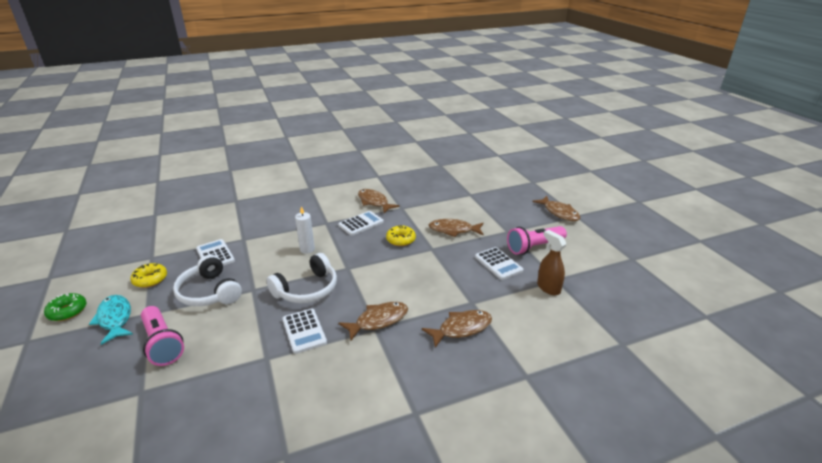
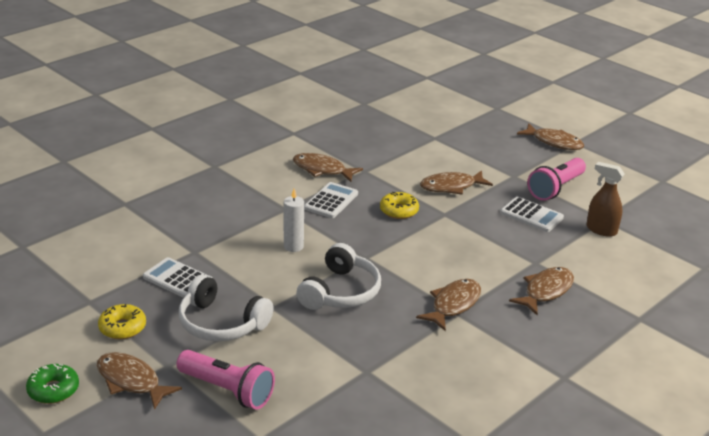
camera: 25 degrees left, 0 degrees up
turquoise fish [89,295,133,345] -> brown fish [97,352,182,410]
white calculator [282,309,327,354] -> none

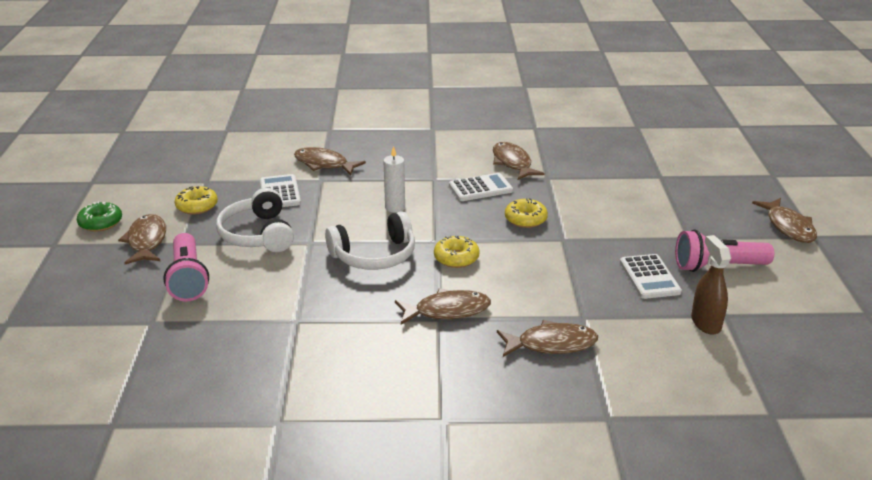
camera: 45 degrees right, 0 degrees up
brown fish [420,170,493,195] -> brown fish moved to [294,147,366,175]
none -> yellow donut [434,235,480,268]

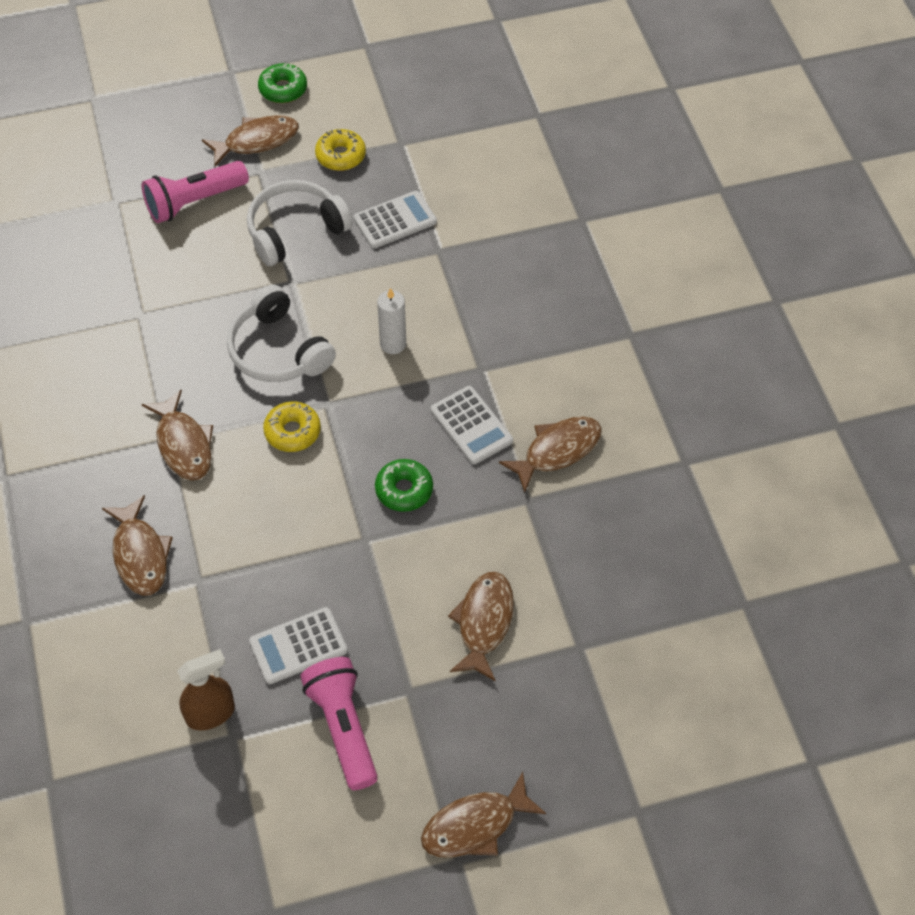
camera: 75 degrees right, 25 degrees up
brown fish [294,147,366,175] -> brown fish moved to [448,572,514,681]
yellow donut [505,198,548,228] -> green donut [375,459,433,512]

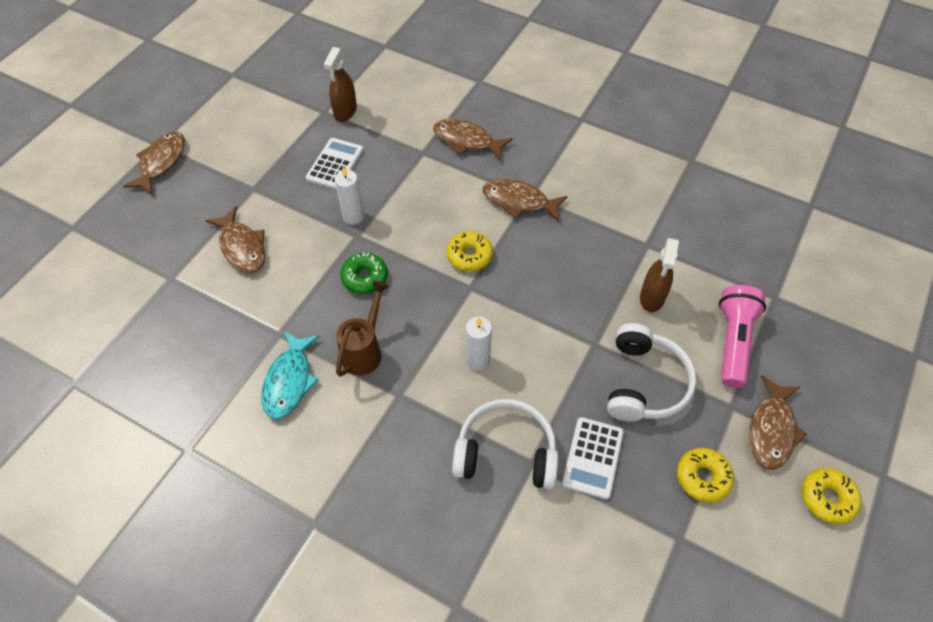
camera: 135 degrees right, 0 degrees up
white headphones [227,285,336,382] -> white headphones moved to [452,399,558,489]
green donut [258,63,307,103] -> yellow donut [802,468,861,524]
pink flashlight [300,657,378,790] -> none
white calculator [431,386,513,464] -> brown watering can [336,281,389,377]
brown fish [499,416,602,492] -> turquoise fish [261,331,320,419]
none -> white candle [335,166,364,225]
none -> brown spray bottle [640,238,679,312]

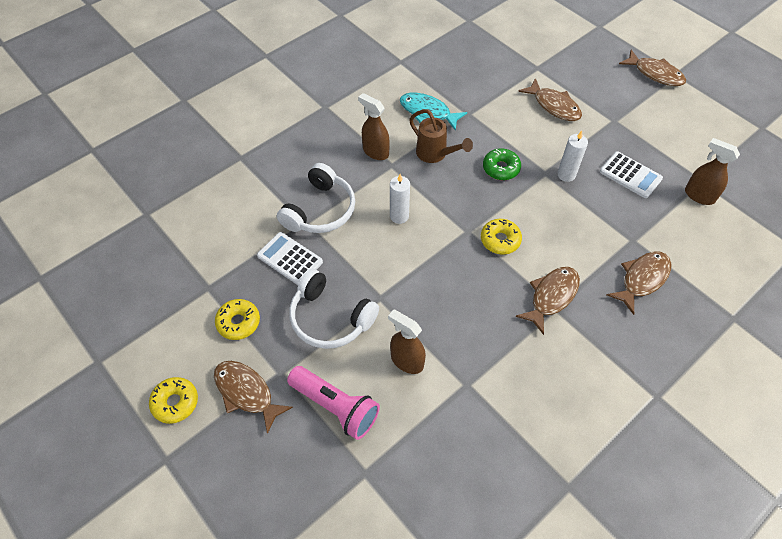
camera: 110 degrees right, 0 degrees up
brown fish [205,206,265,273] -> brown fish turned 120 degrees counterclockwise [518,78,582,121]
none -> brown spray bottle [358,93,390,160]

